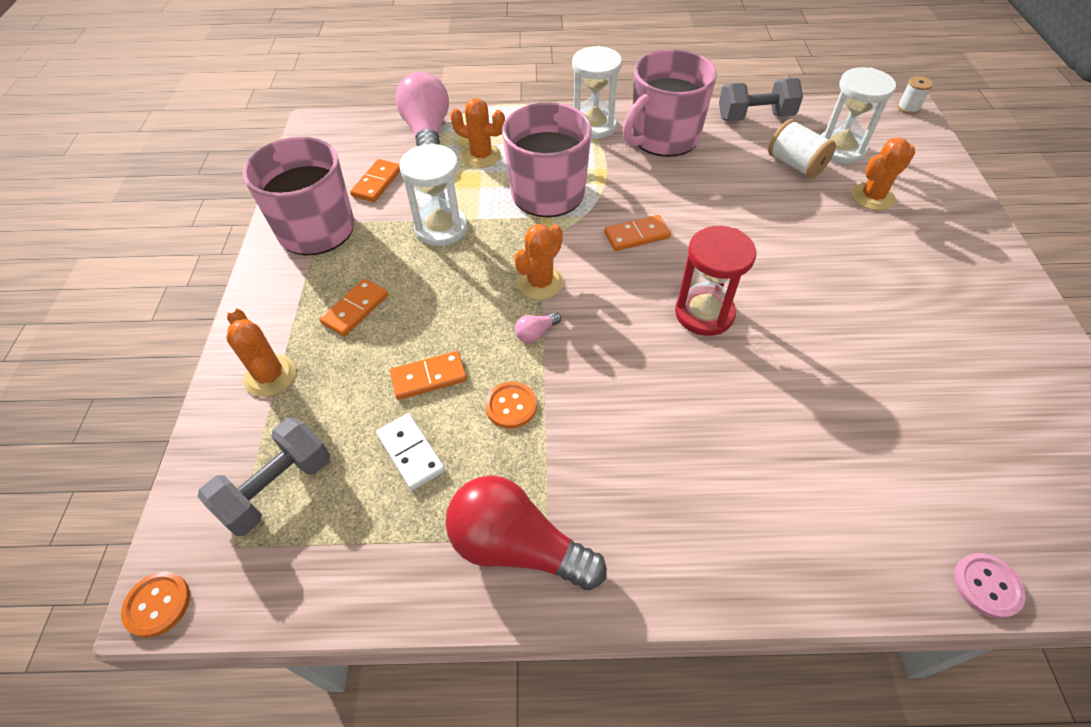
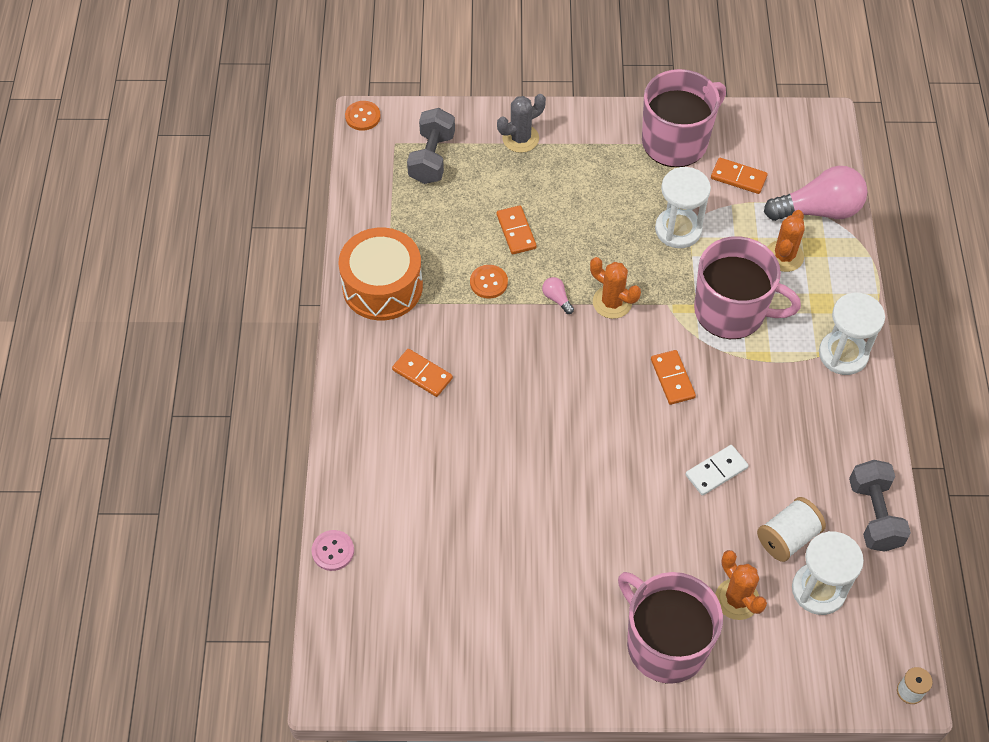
camera: 90 degrees right, 5 degrees up
grey dumbbell [198,418,330,536] -> grey dumbbell turned 60 degrees clockwise [407,108,455,184]
orange cactus [226,308,296,397] -> grey cactus [497,94,546,153]
orange domino [320,279,388,336] -> orange domino moved to [392,349,453,397]
white domino [376,414,445,491] -> white domino moved to [685,445,749,496]
red light bulb [446,475,607,590] -> orange drum [338,227,423,321]
pink mug [623,49,717,157] -> pink mug moved to [618,572,723,684]
red hourglass [675,226,756,336] -> none

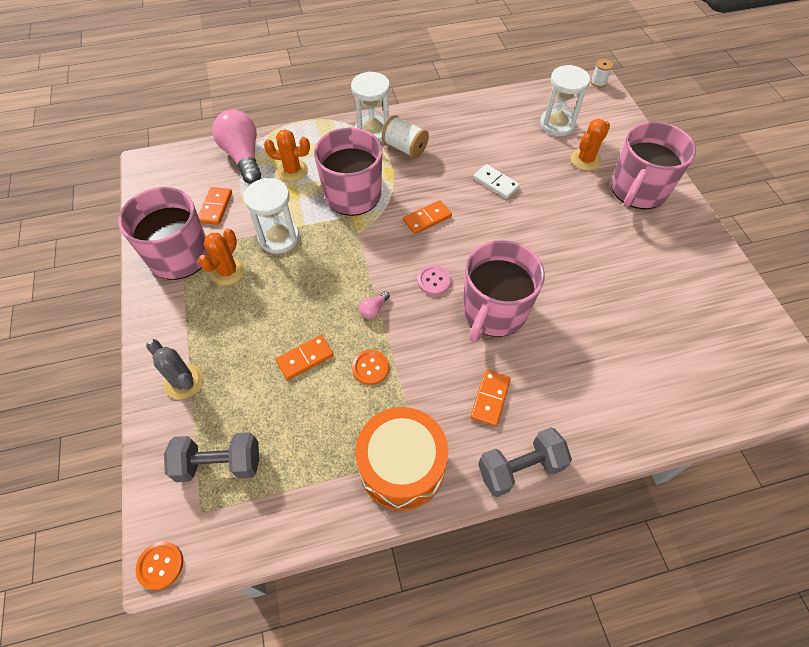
camera: 105 degrees left, 0 degrees up
pink button [312,530,354,571] -> pink button moved to [417,265,451,295]
orange cactus [590,257,641,319] -> orange cactus moved to [198,228,245,285]
white spool [757,497,826,562] -> white spool moved to [382,115,429,158]
grey dumbbell [849,460,911,552] -> grey dumbbell moved to [478,427,572,497]
none -> pink mug [463,240,545,342]

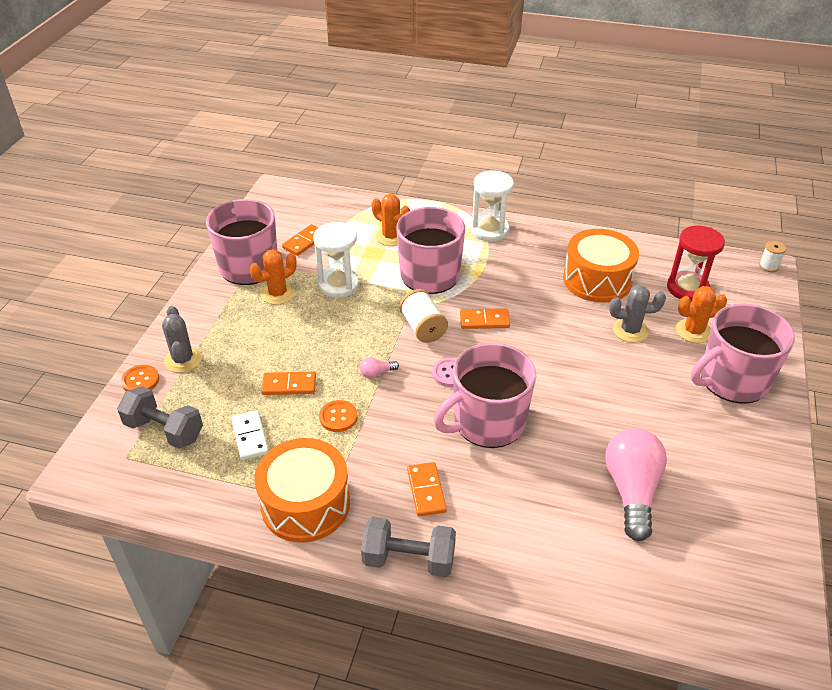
camera: 30 degrees right, 15 degrees down
orange button [136,541,183,590] -> orange button moved to [121,365,159,391]
pink light bulb [212,110,261,184] -> pink light bulb moved to [605,428,667,541]
white spool [382,115,429,158] -> white spool moved to [399,289,448,343]
orange domino [470,370,511,427] -> orange domino turned 60 degrees counterclockwise [407,462,447,516]
white domino [473,164,520,199] -> white domino moved to [232,410,268,460]
white hourglass [540,65,590,136] -> red hourglass [667,226,725,302]
none -> orange drum [563,229,639,303]
none -> grey cactus [609,285,666,343]

